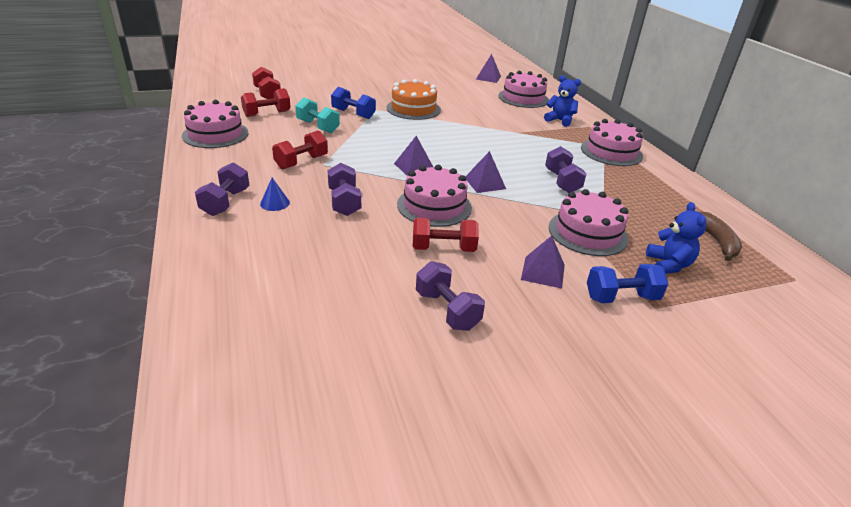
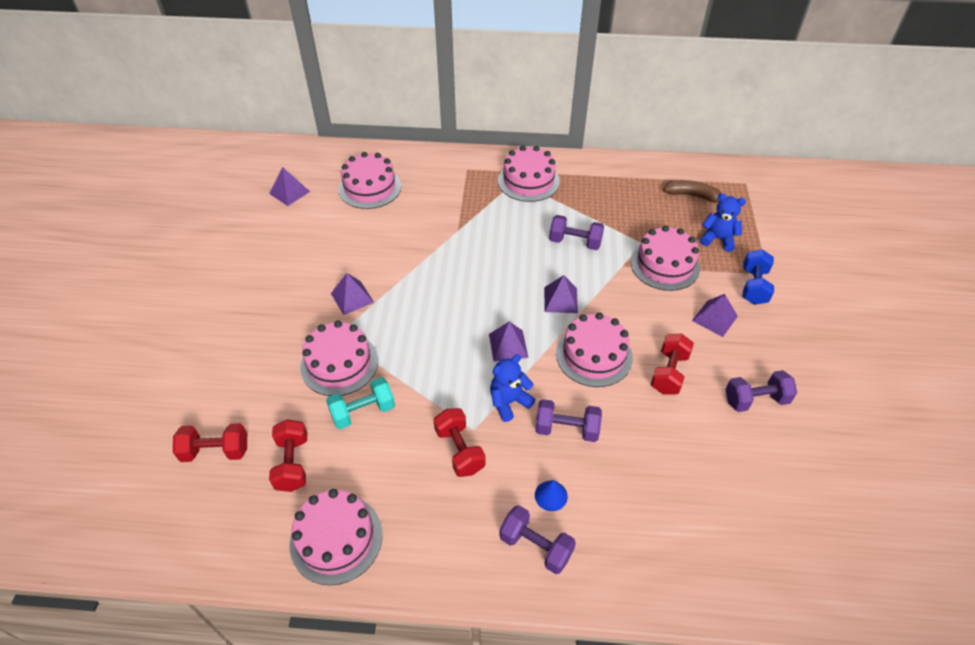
camera: 65 degrees left, 15 degrees up
blue dumbbell [331,87,376,119] -> pink cake [300,320,378,396]
orange cake [386,79,441,120] -> purple pyramid [331,273,374,315]
blue teddy bear [544,75,581,127] -> blue teddy bear moved to [490,355,536,422]

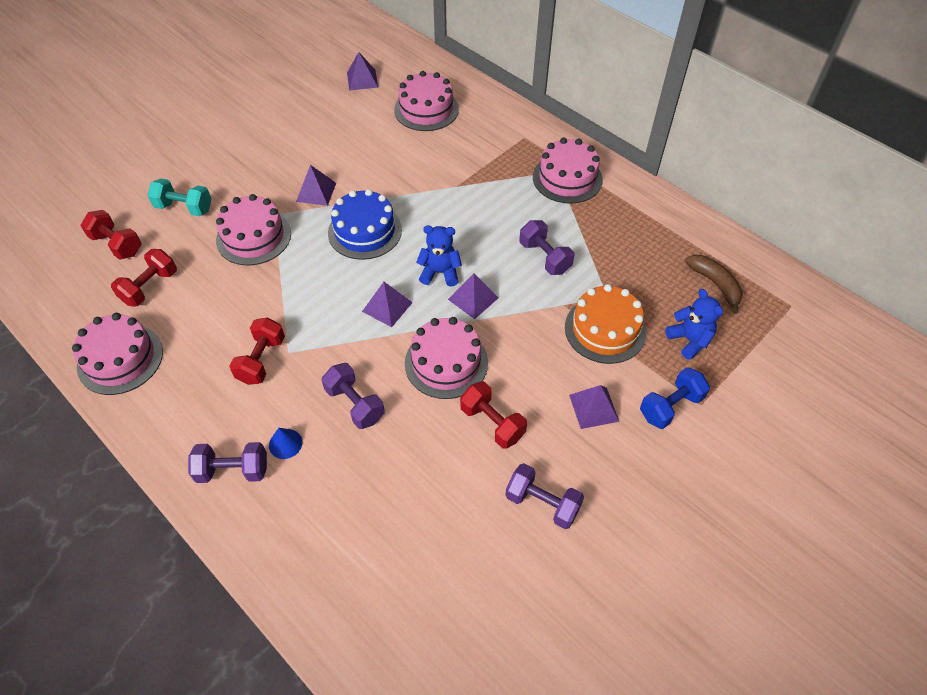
camera: 40 degrees right, 5 degrees up
turquoise dumbbell [326,377,395,429] -> turquoise dumbbell moved to [148,179,212,216]
blue teddy bear [490,355,536,422] -> blue teddy bear moved to [416,225,462,287]
purple dumbbell [500,505,576,574] -> purple dumbbell turned 75 degrees counterclockwise [188,442,267,483]
pink cake [630,226,700,291] -> orange cake [565,284,646,364]
red dumbbell [651,334,694,394] -> red dumbbell turned 75 degrees clockwise [460,381,527,449]
none -> blue cake [328,189,402,260]

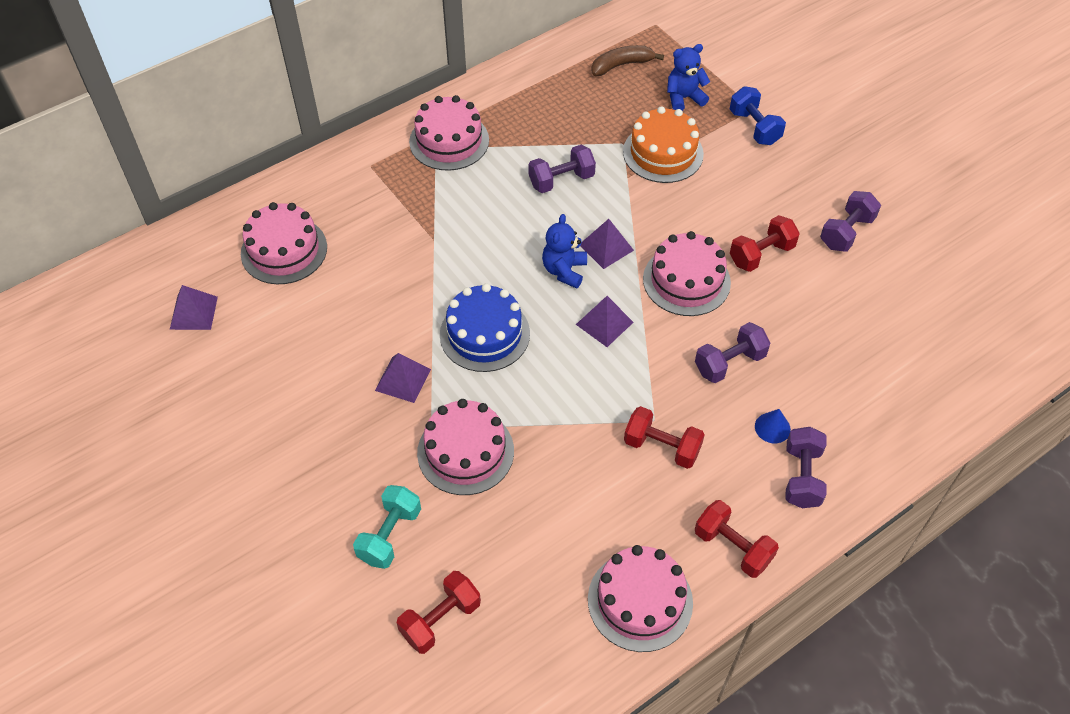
camera: 80 degrees left, 0 degrees up
red dumbbell [111,249,177,306] -> red dumbbell moved to [695,500,779,578]
purple pyramid [569,385,619,429] -> none

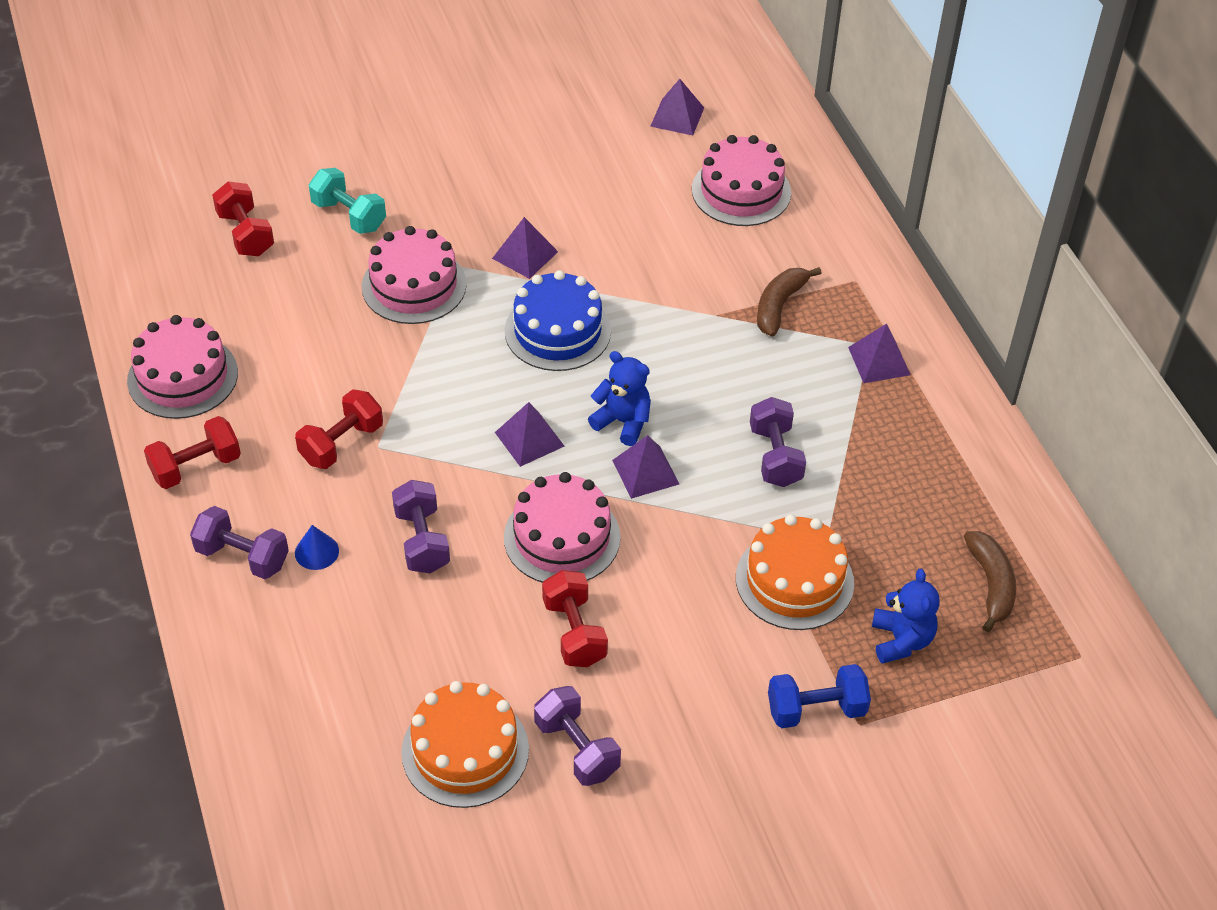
camera: 105 degrees right, 5 degrees down
pink cake [409,95,489,171] -> purple pyramid [848,323,911,383]
none -> orange cake [401,681,529,808]
none -> brown banana [757,267,822,337]

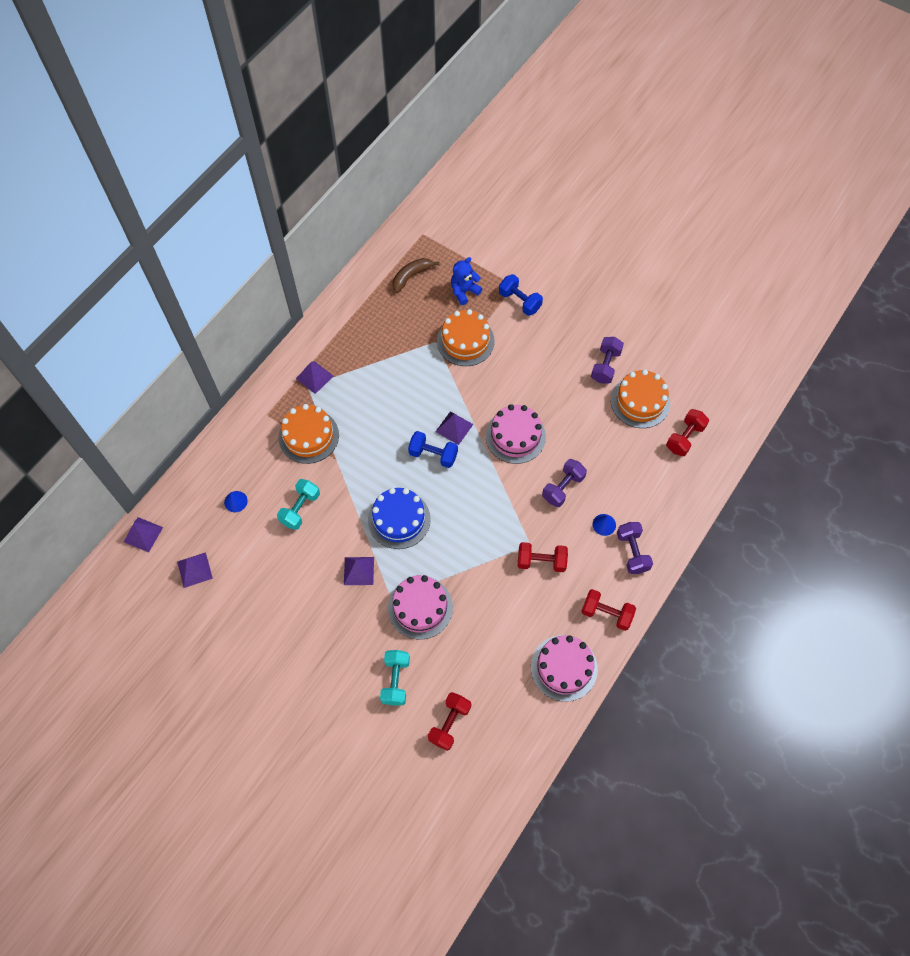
camera: 125 degrees left, 15 degrees up
purple pyramid [495,402,565,467] -> purple pyramid moved to [124,517,163,552]
red dumbbell [542,570,608,667] -> red dumbbell moved to [666,409,709,456]
blue teddy bear [588,351,651,446] -> blue dumbbell [408,431,458,468]
pink cake [692,135,791,226] -> blue cone [224,491,248,512]
purple dumbbell [750,397,806,487] -> none
brown banana [757,267,822,337] -> orange cake [279,404,339,464]
none -> turquoise dumbbell [277,479,320,530]

